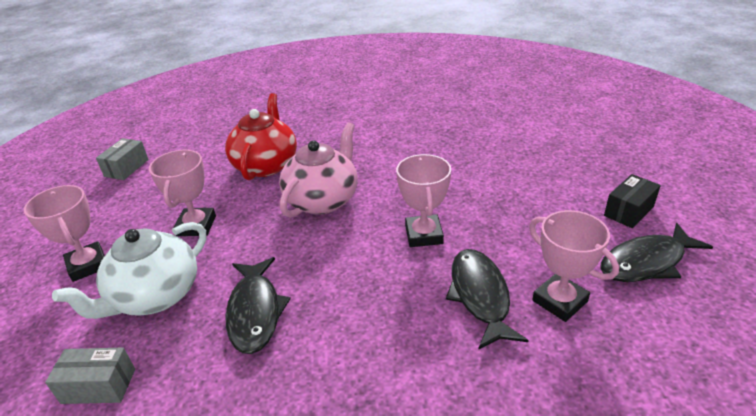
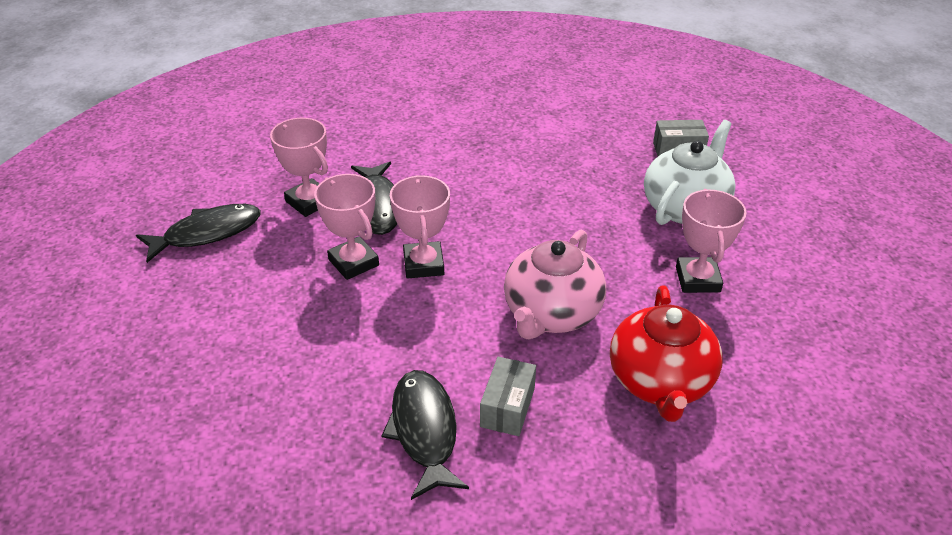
camera: 175 degrees right, 5 degrees up
pink trophy [24,185,105,282] -> pink trophy moved to [314,174,379,280]
grey box [96,138,149,180] -> grey box moved to [480,357,536,436]
black fish [225,257,291,354] -> black fish moved to [381,370,469,500]
black box [604,174,661,228] -> none

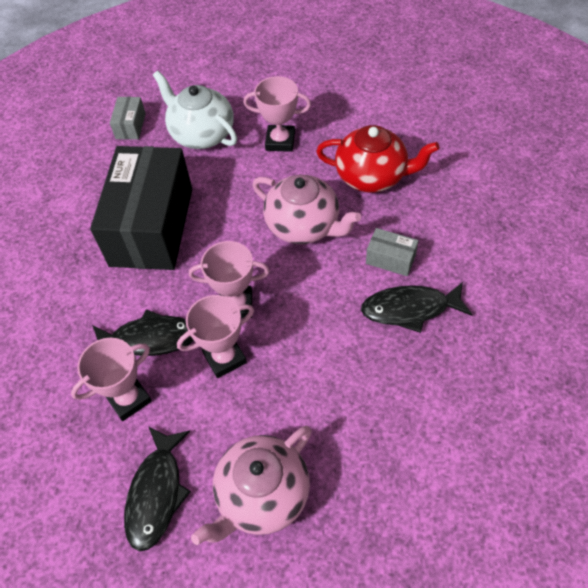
camera: 80 degrees left, 15 degrees up
black fish [136,204,261,263] -> black fish turned 150 degrees counterclockwise [124,426,191,552]
none -> black box [90,146,192,270]
none -> pink teapot [191,426,312,545]

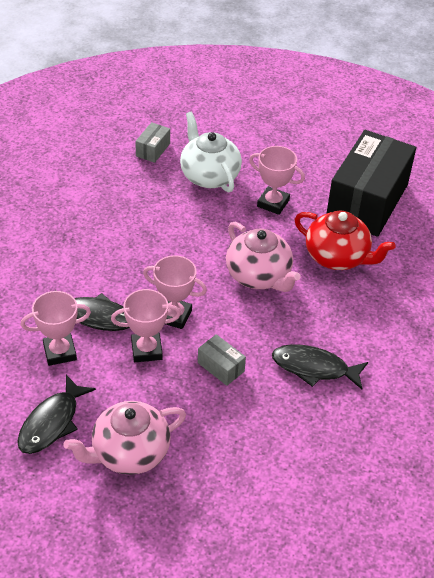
camera: 15 degrees right, 10 degrees down
black box [90,146,192,270] -> black box moved to [326,130,416,237]
grey box [366,228,419,276] -> grey box moved to [198,334,246,386]

